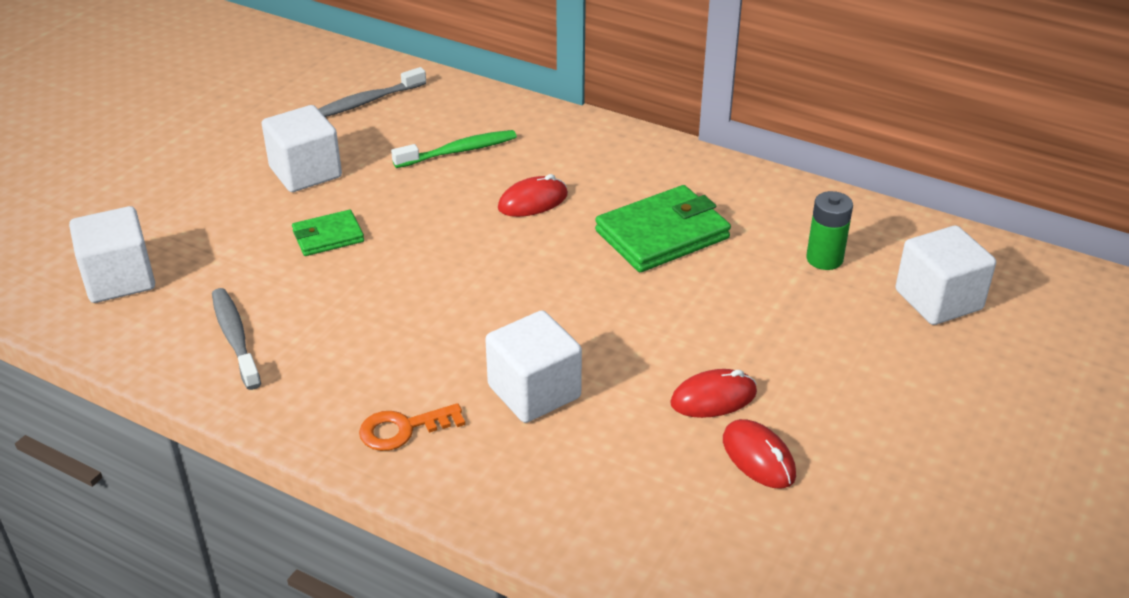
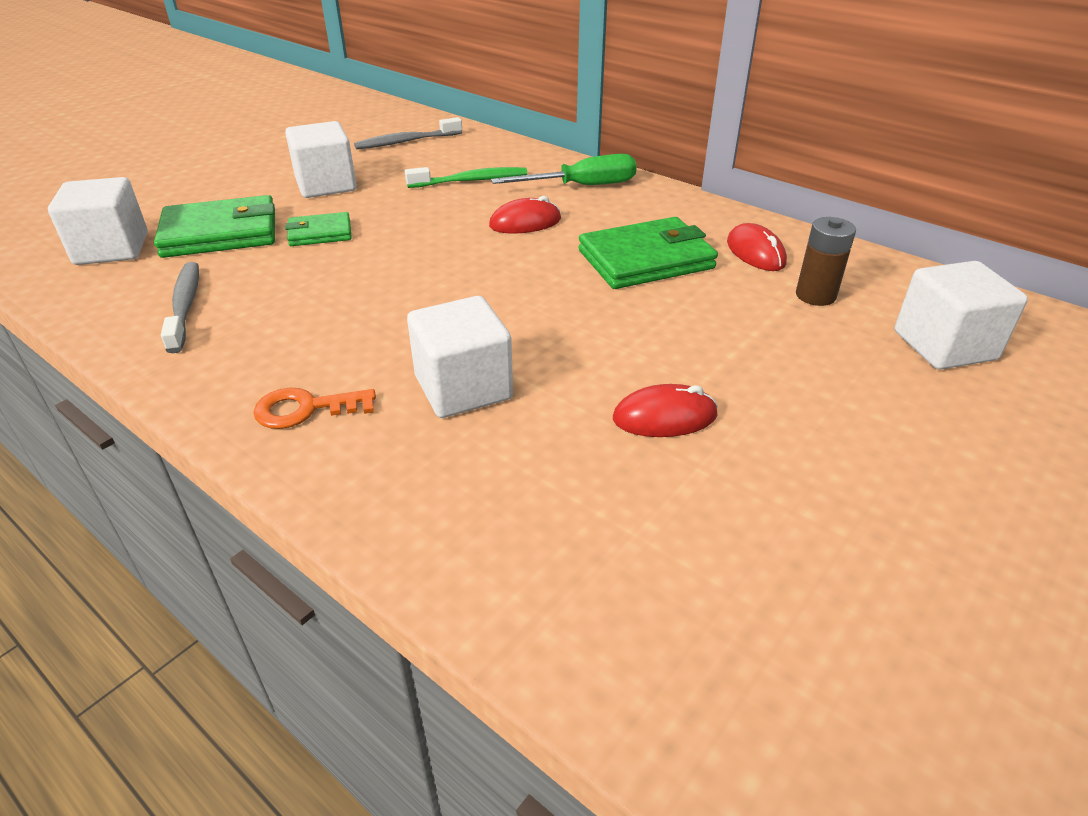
camera: 10 degrees right, 0 degrees up
red mouse [723,419,796,489] -> red mouse moved to [727,223,787,271]
green battery [806,191,853,270] -> brown battery [796,217,856,306]
none -> green wallet [154,195,275,258]
none -> green screwdriver [491,154,637,185]

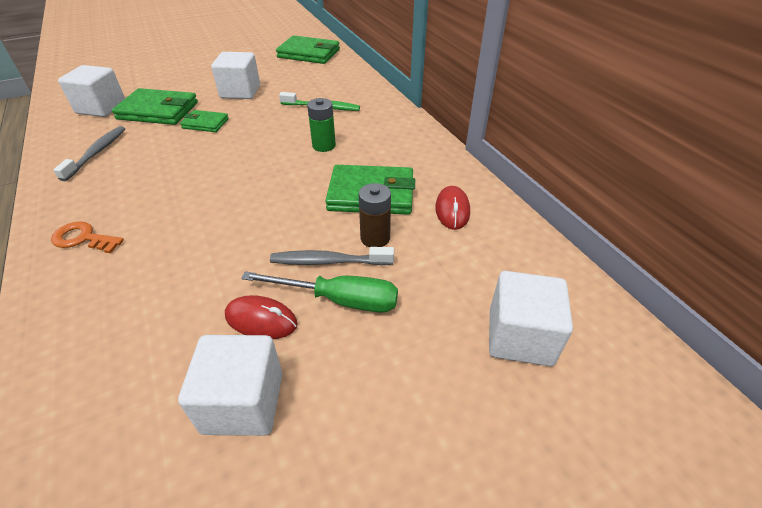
camera: 25 degrees right, 5 degrees up
grey toothbrush [354,117,462,149] -> grey toothbrush moved to [270,247,394,265]
white cube [407,296,513,418] -> white cube moved to [178,335,283,436]
red mouse [489,196,561,234] -> green battery [307,98,336,152]
green screwdriver [491,154,637,185] -> green screwdriver moved to [241,272,398,313]
brown battery [796,217,856,306] -> brown battery moved to [359,183,391,247]
none -> green wallet [276,35,340,64]

